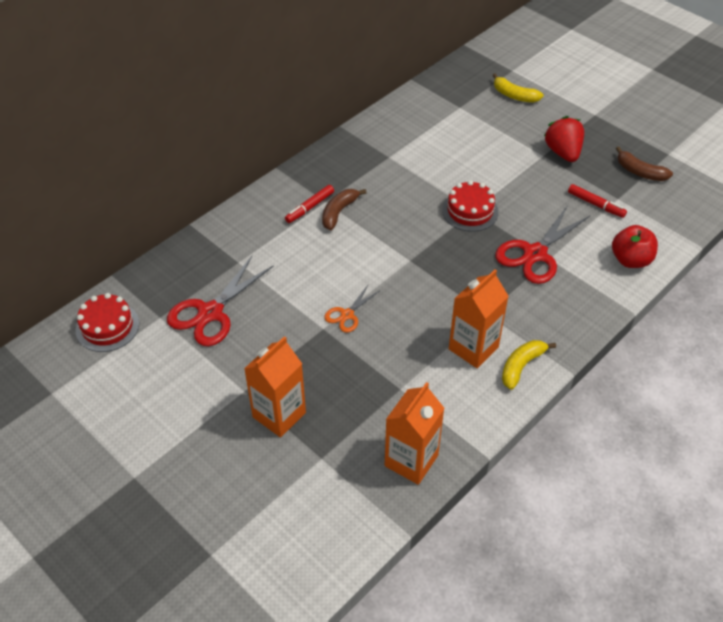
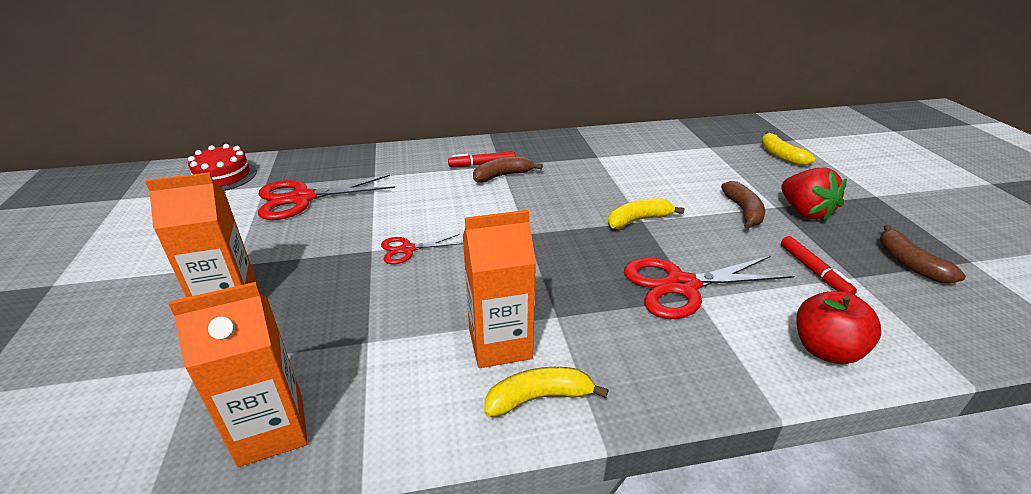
camera: 35 degrees right, 15 degrees down
orange scissors [324,285,379,333] -> red scissors [381,234,463,264]
red cake [442,180,499,232] -> yellow banana [608,198,685,229]
red strawberry [544,116,584,162] -> red strawberry turned 135 degrees clockwise [781,168,847,222]
none -> brown banana [721,181,765,229]

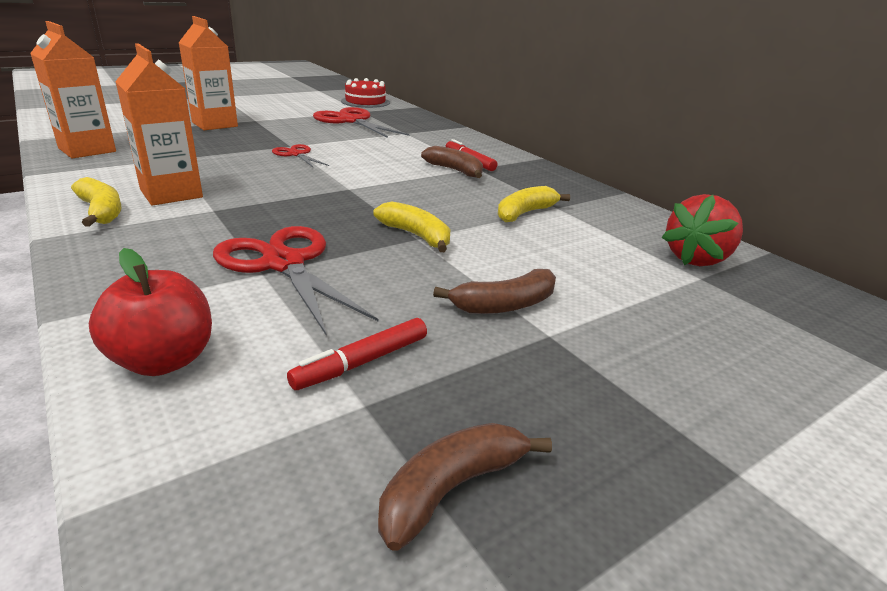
camera: 65 degrees right, 5 degrees down
yellow banana [761,131,815,166] -> yellow banana moved to [498,186,570,222]
red strawberry [781,168,847,222] -> red strawberry moved to [661,194,743,266]

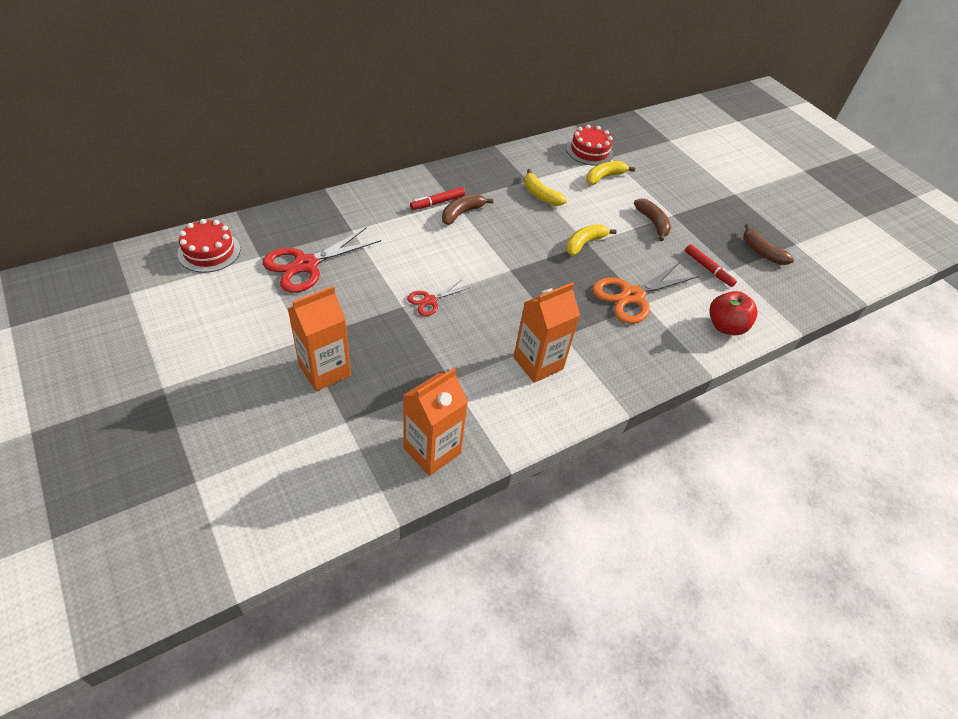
camera: 90 degrees left, 20 degrees up
yellow banana [71,177,121,227] -> yellow banana moved to [586,161,635,185]
red scissors [213,226,379,336] -> orange scissors [592,262,699,324]
red strawberry [661,194,743,266] -> red cake [566,125,613,166]

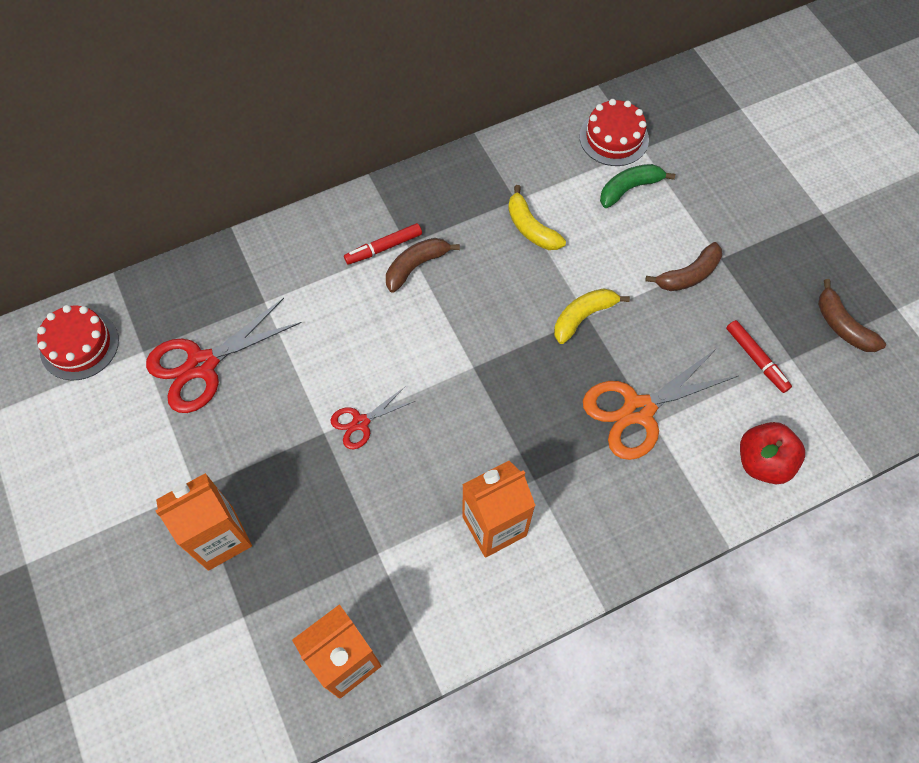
camera: 10 degrees right, 15 degrees up
yellow banana [586,161,635,185] -> green banana [600,164,675,208]
brown banana [634,198,671,241] -> brown banana turned 75 degrees clockwise [645,242,722,291]

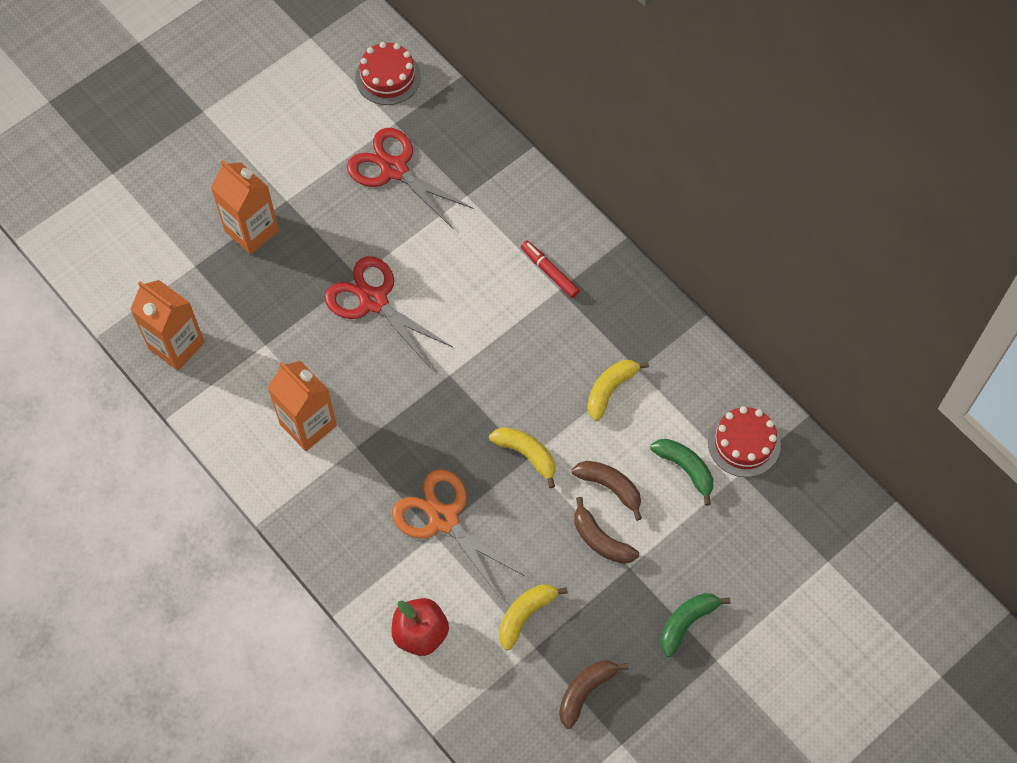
camera: 75 degrees right, 0 degrees up
red scissors [331,387,415,449] -> red scissors [324,256,453,369], size x1.88
brown banana [386,238,460,293] -> brown banana moved to [572,461,642,521]
red marker [726,320,792,393] -> yellow banana [499,584,568,650]
none -> green banana [660,593,730,657]

